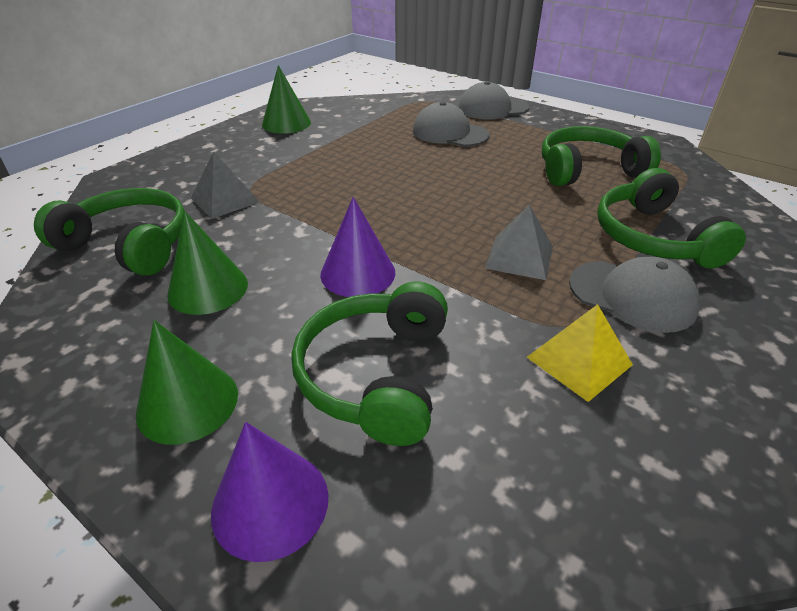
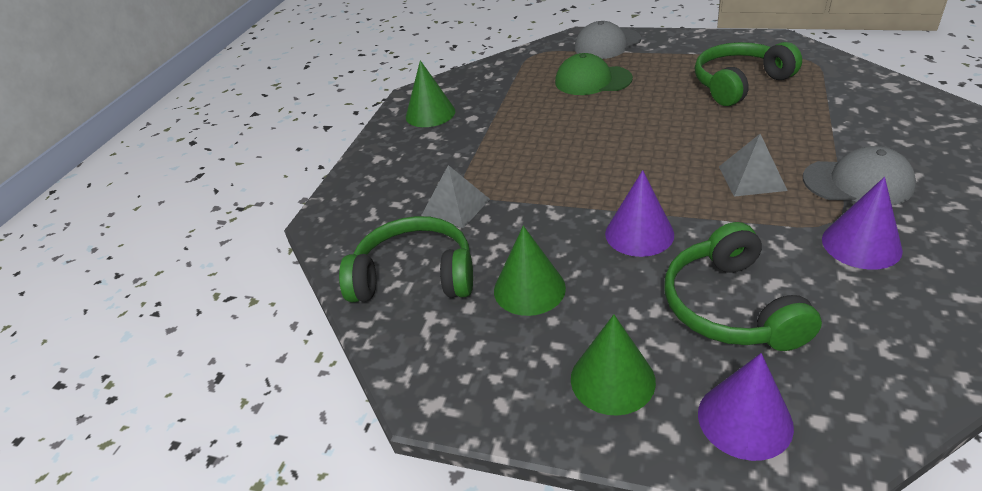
camera: 15 degrees left, 0 degrees up
grey cap [413,102,490,147] -> green cap [555,53,633,95]
yellow pyramid [527,304,633,402] -> purple cone [822,177,903,270]
green headphones [597,168,746,269] -> none

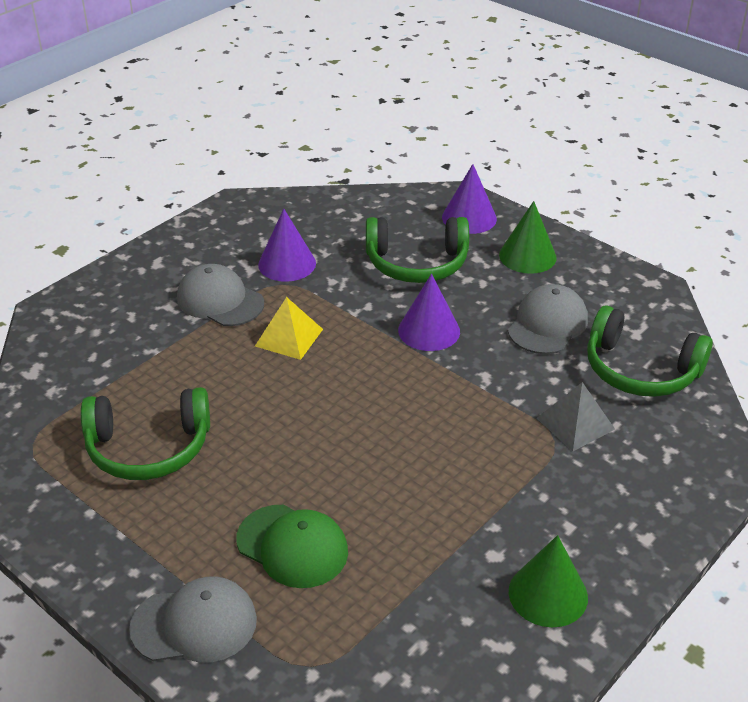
camera: 160 degrees left, 0 degrees up
green cone [494,226,566,316] -> grey cap [508,284,588,354]
green headphones [664,222,822,351] -> green headphones turned 75 degrees clockwise [366,217,469,283]
grey pyramid [719,134,788,197] -> yellow pyramid [255,297,323,360]

